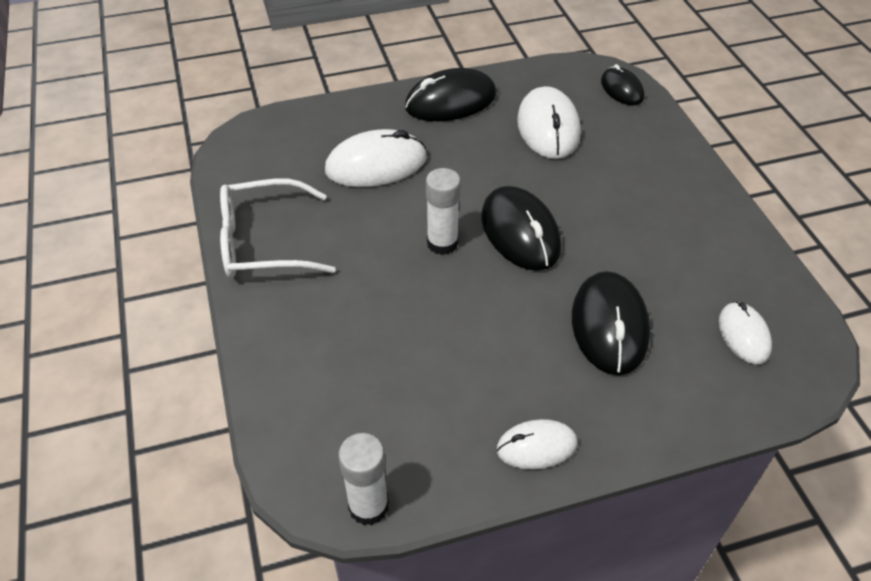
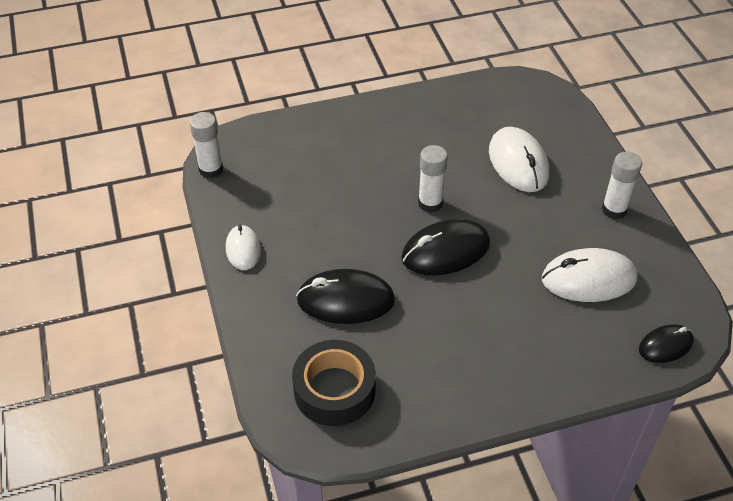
camera: 90 degrees right, 0 degrees up
white glasses [220,179,336,278] -> none
black mouse [405,68,497,121] -> white glue stick [602,152,642,219]
white mouse [719,301,772,364] -> black tape [292,340,376,426]

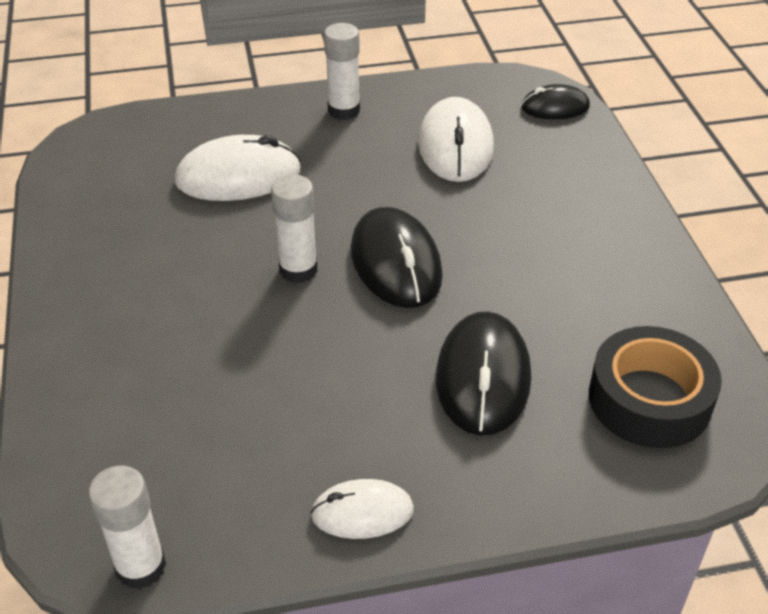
camera: 85 degrees left, 5 degrees down
black mouse [639,324,694,363] -> black mouse turned 75 degrees counterclockwise [521,84,590,119]

